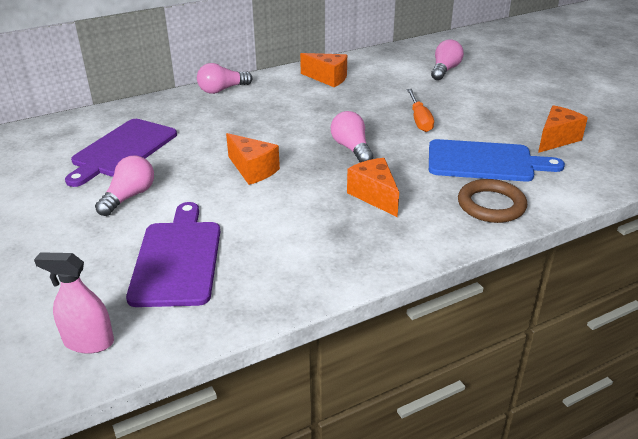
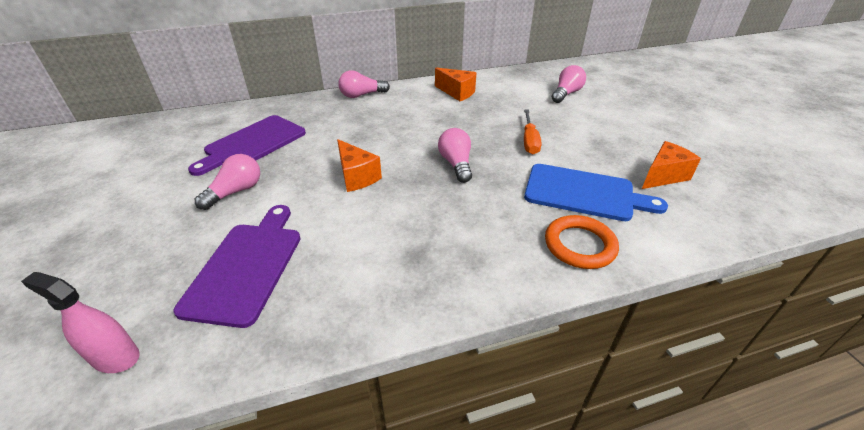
camera: 10 degrees right, 5 degrees up
orange cheese [347,158,399,217] -> none
brown ring [458,179,527,223] -> orange ring [545,215,619,269]

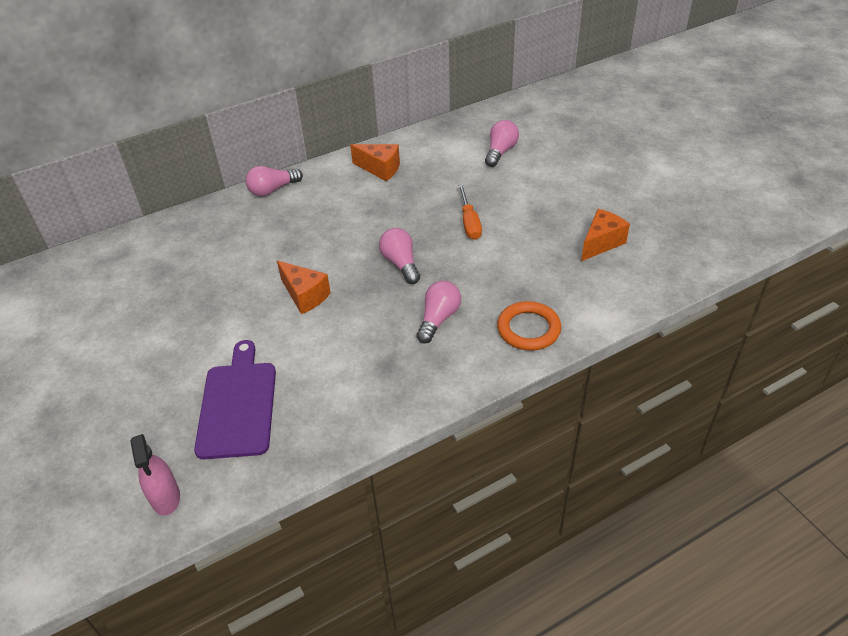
camera: 10 degrees left, 5 degrees up
pink spray bottle [21,272,140,373] -> pink spray bottle turned 120 degrees counterclockwise [130,434,180,516]
purple cutting board [188,115,306,176] -> none
pink light bulb [195,154,260,210] -> pink light bulb moved to [416,281,461,344]
blue cutting board [524,164,668,221] -> none

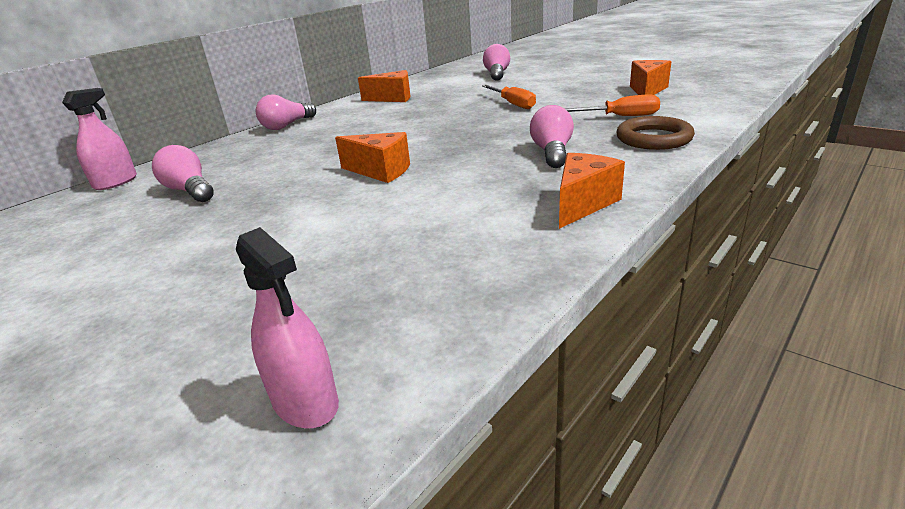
camera: 20 degrees left, 15 degrees down
purple cutting board [194,340,276,459] -> none
pink light bulb [379,228,420,284] -> pink light bulb moved to [152,145,214,202]
orange ring [497,301,561,351] -> brown ring [616,116,695,150]
none -> pink spray bottle [62,88,137,190]
none -> orange cheese [559,153,625,229]
none -> orange screwdriver [564,94,660,116]

